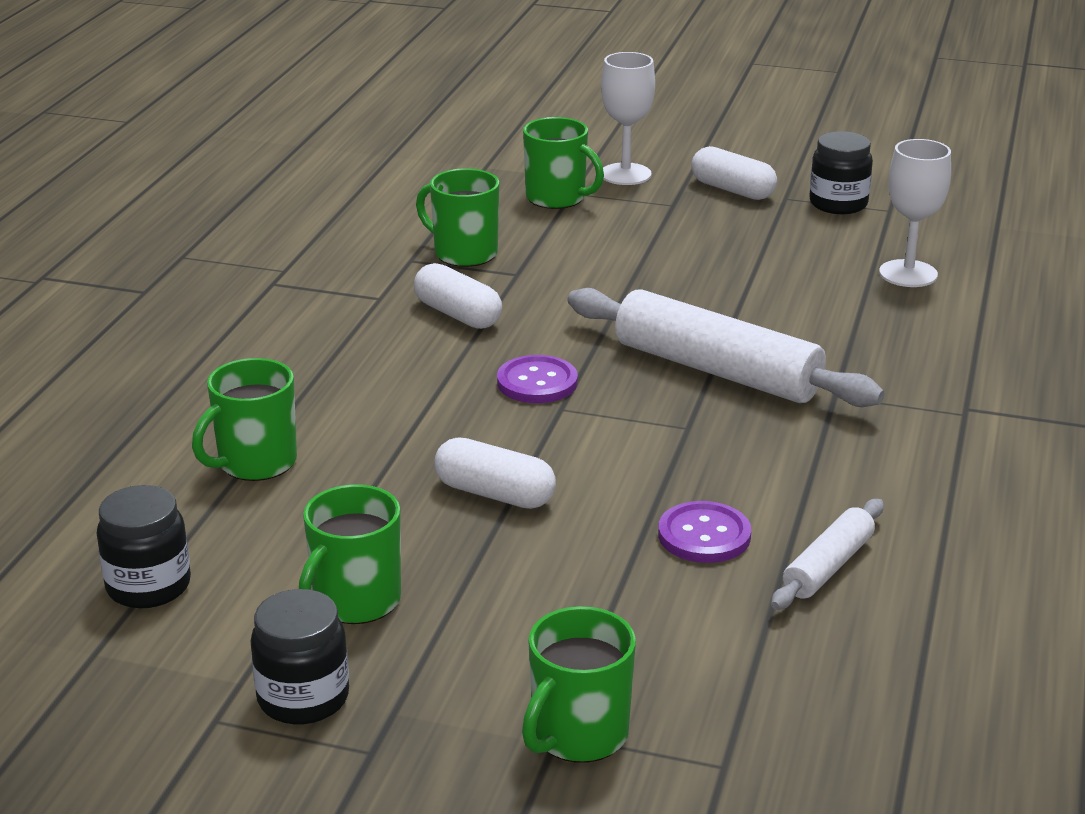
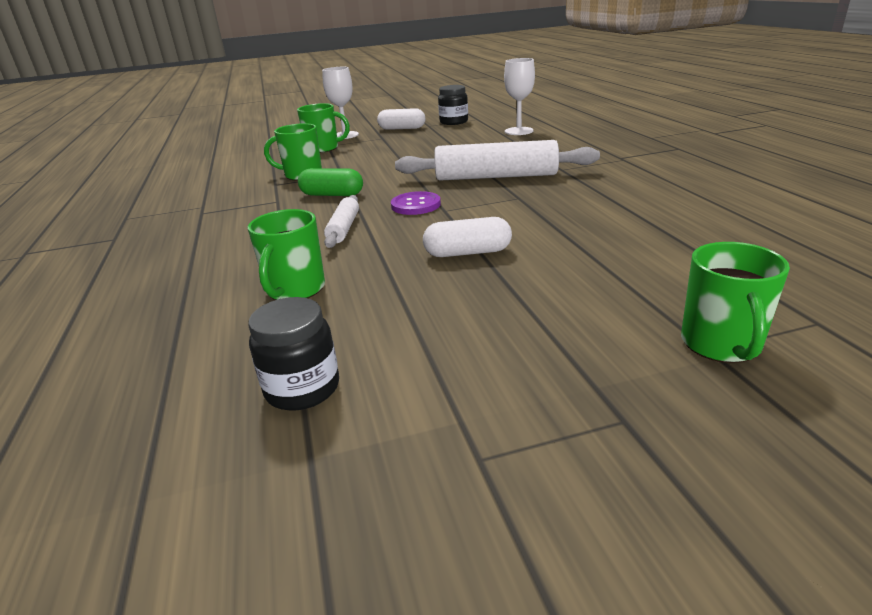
camera: 30 degrees left, 0 degrees up
black jar [250,589,349,725] -> none
green mug [299,485,401,624] -> none
white capsule [414,263,502,329] -> green capsule [298,168,363,196]
purple button [658,501,751,563] -> none
white rolling pin [771,499,884,610] -> white rolling pin moved to [324,195,359,248]

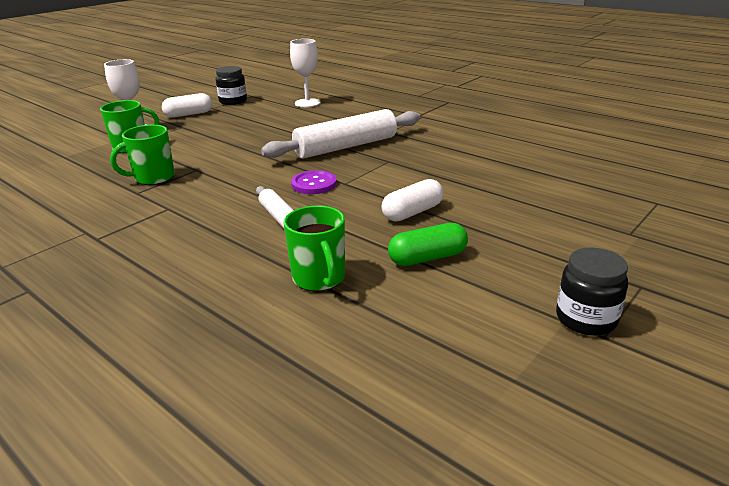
camera: 35 degrees left, 0 degrees up
black jar [248,297,339,411] -> black jar moved to [556,247,628,336]
green capsule [298,168,363,196] -> green capsule moved to [388,223,468,266]
green mug [681,242,790,363] -> none

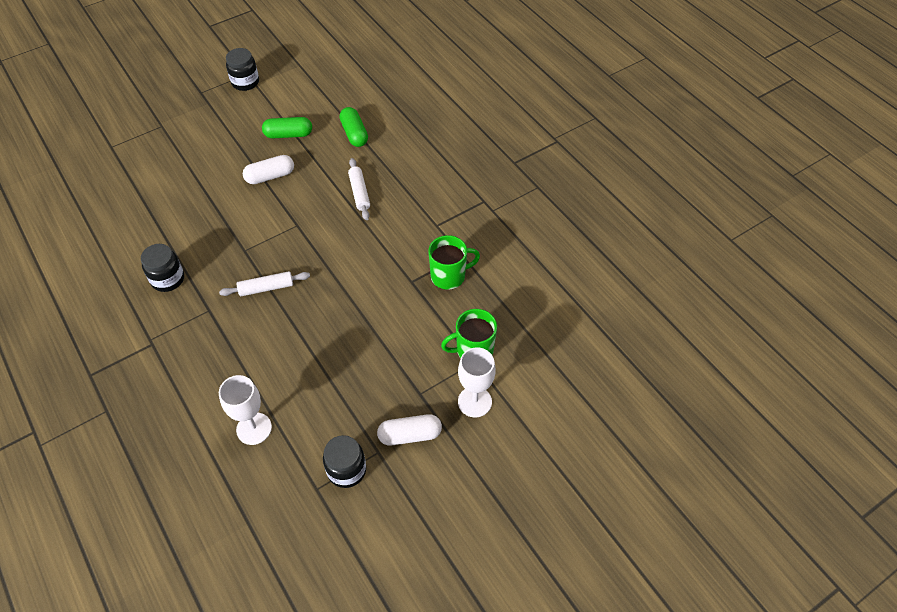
camera: 165 degrees left, 25 degrees up
white rolling pin [261,109,420,159] -> white rolling pin [219,271,310,296], size x0.52
green mug [284,205,345,291] -> green capsule [340,107,368,147]
purple button [291,170,337,194] -> none
none -> black jar [141,244,184,292]

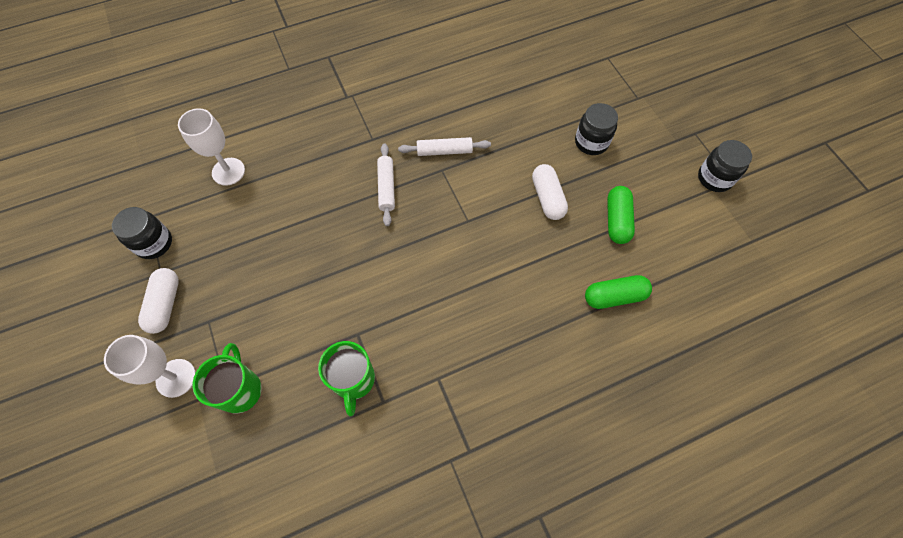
camera: 100 degrees right, 10 degrees up
black jar [141,244,184,292] -> black jar moved to [575,103,618,155]
white rolling pin [348,158,370,220] -> white rolling pin moved to [398,137,491,156]

